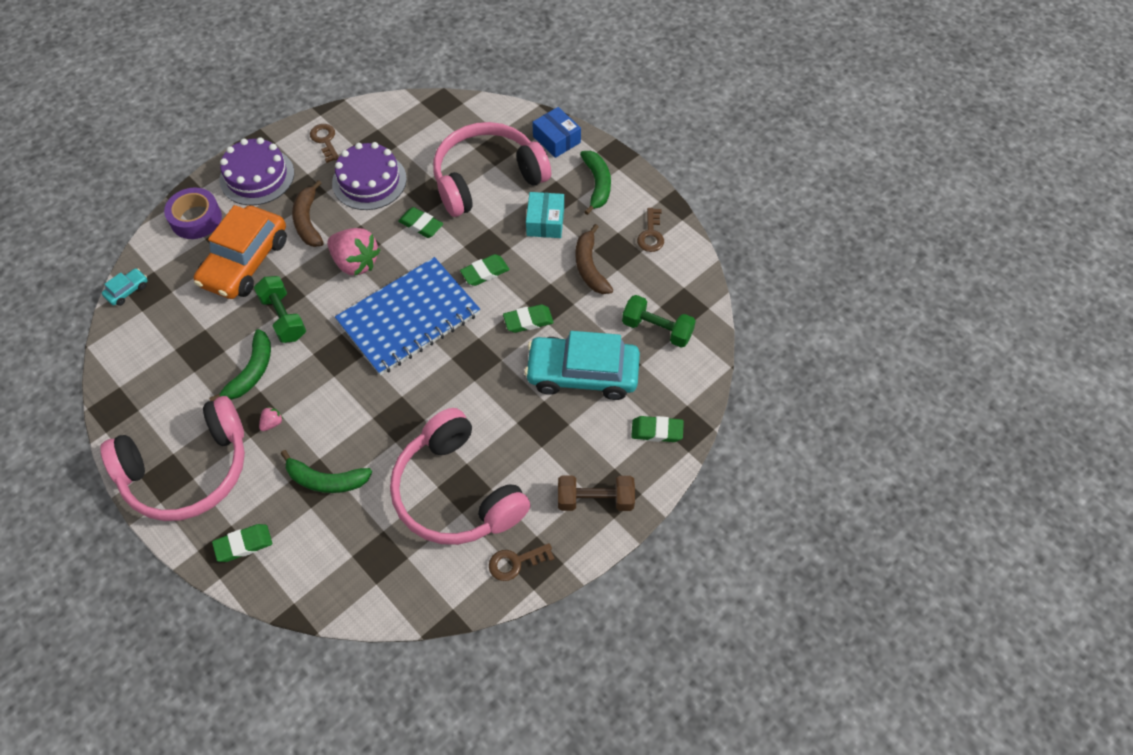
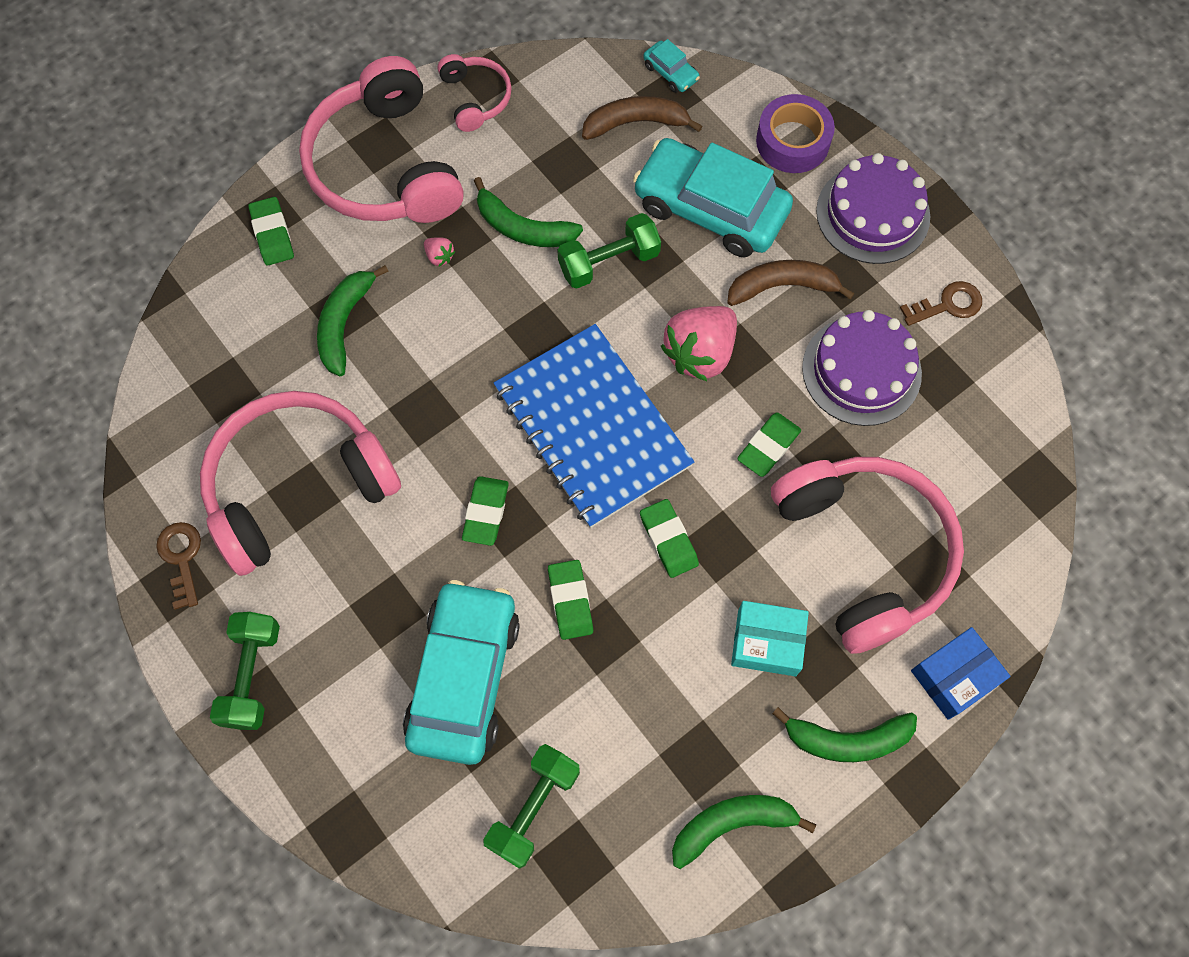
camera: 95 degrees right, 10 degrees up
orange car [194,205,287,299] -> turquoise car [633,138,793,257]
brown dumbbell [558,475,635,511] -> green dumbbell [210,612,280,730]
brown banana [576,224,613,294] -> brown banana moved to [582,96,703,140]
green eraser [631,416,684,442] -> green eraser moved to [462,476,509,546]
brown key [637,208,664,252] -> green banana [672,795,816,869]
none -> pink headphones [438,54,512,132]

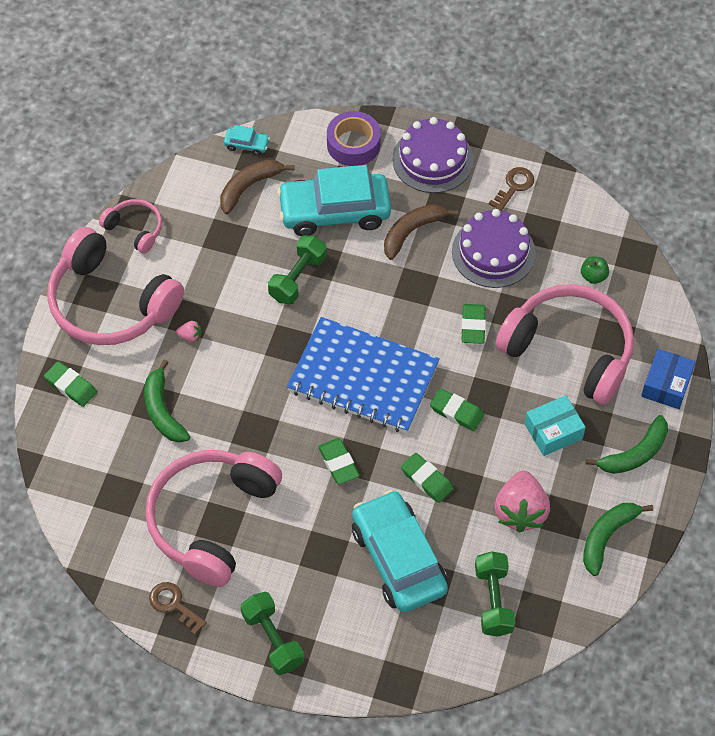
camera: 35 degrees left, 10 degrees down
green banana [474,177,583,247] -> none
pink strawberry [661,306,737,381] -> pink strawberry moved to [494,471,550,533]
none -> green apple [581,256,609,284]

